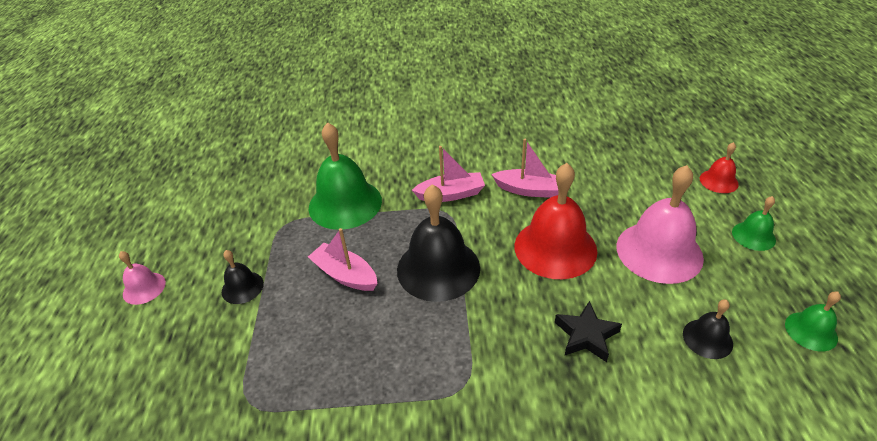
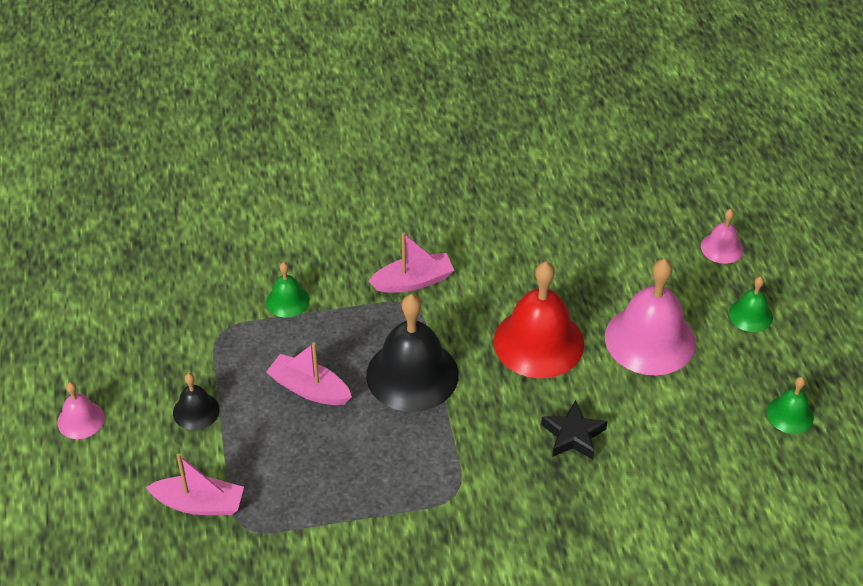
camera: 10 degrees left, 5 degrees up
green bell [309,122,382,230] -> green bell [266,262,310,318], size x0.49
pink boat [491,139,558,198] -> pink boat moved to [146,454,244,515]
black bell [683,300,733,359] -> none
red bell [700,142,739,193] -> pink bell [701,209,743,264]

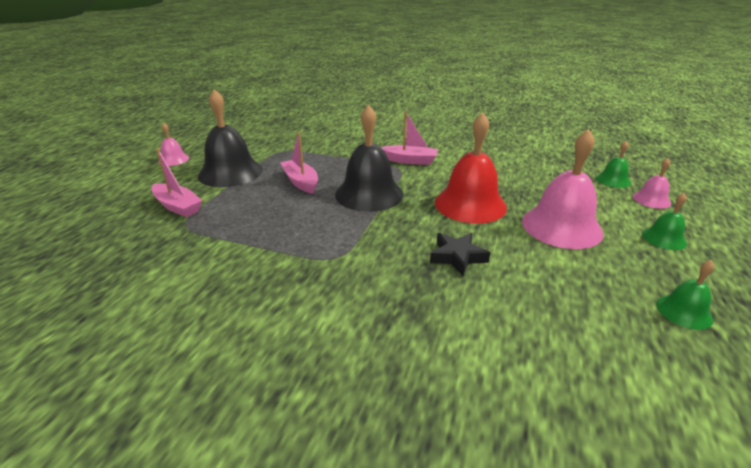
camera: 30 degrees right, 15 degrees down
black bell [173,373,220,430] -> black bell [198,89,263,187], size x2.03
green bell [266,262,310,318] -> green bell moved to [596,141,631,188]

